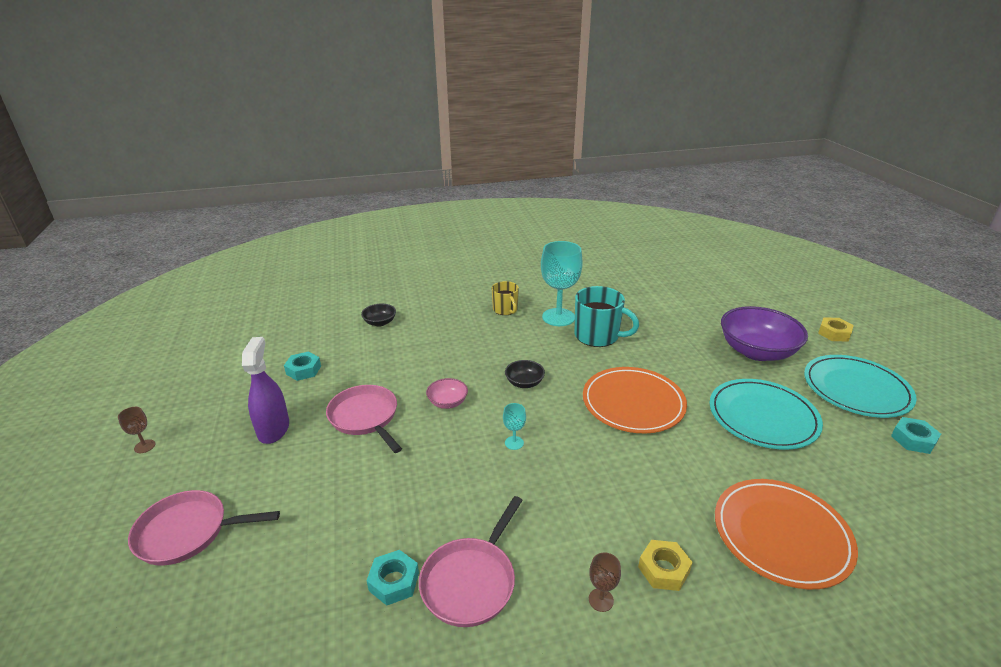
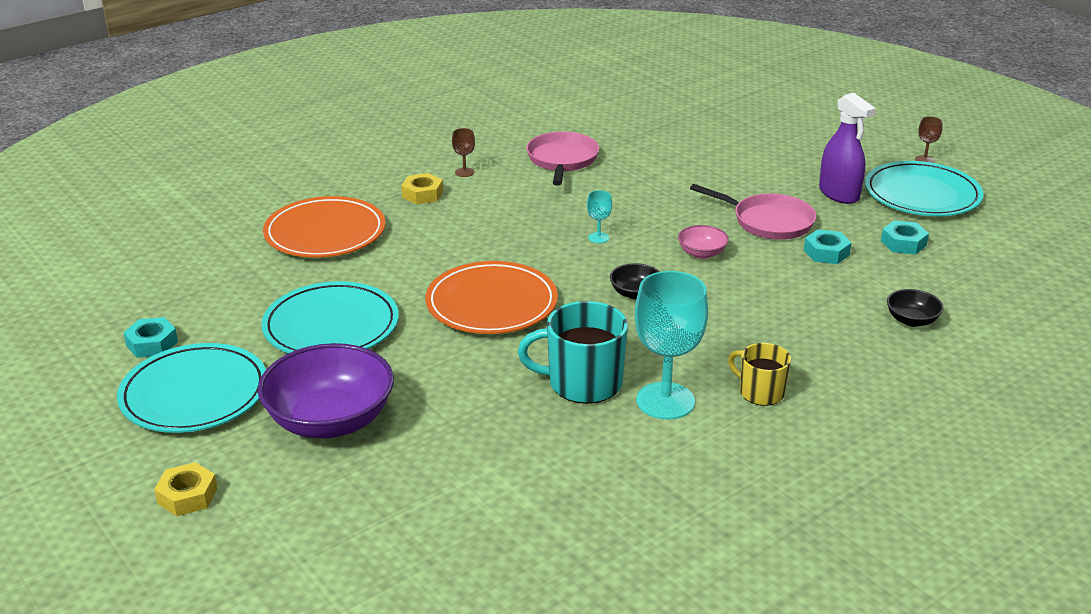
camera: 155 degrees right, 0 degrees up
pink pan [128,490,280,566] -> none
turquoise nut [366,550,419,606] -> turquoise nut moved to [804,229,851,264]
none -> turquoise plate [865,161,983,216]

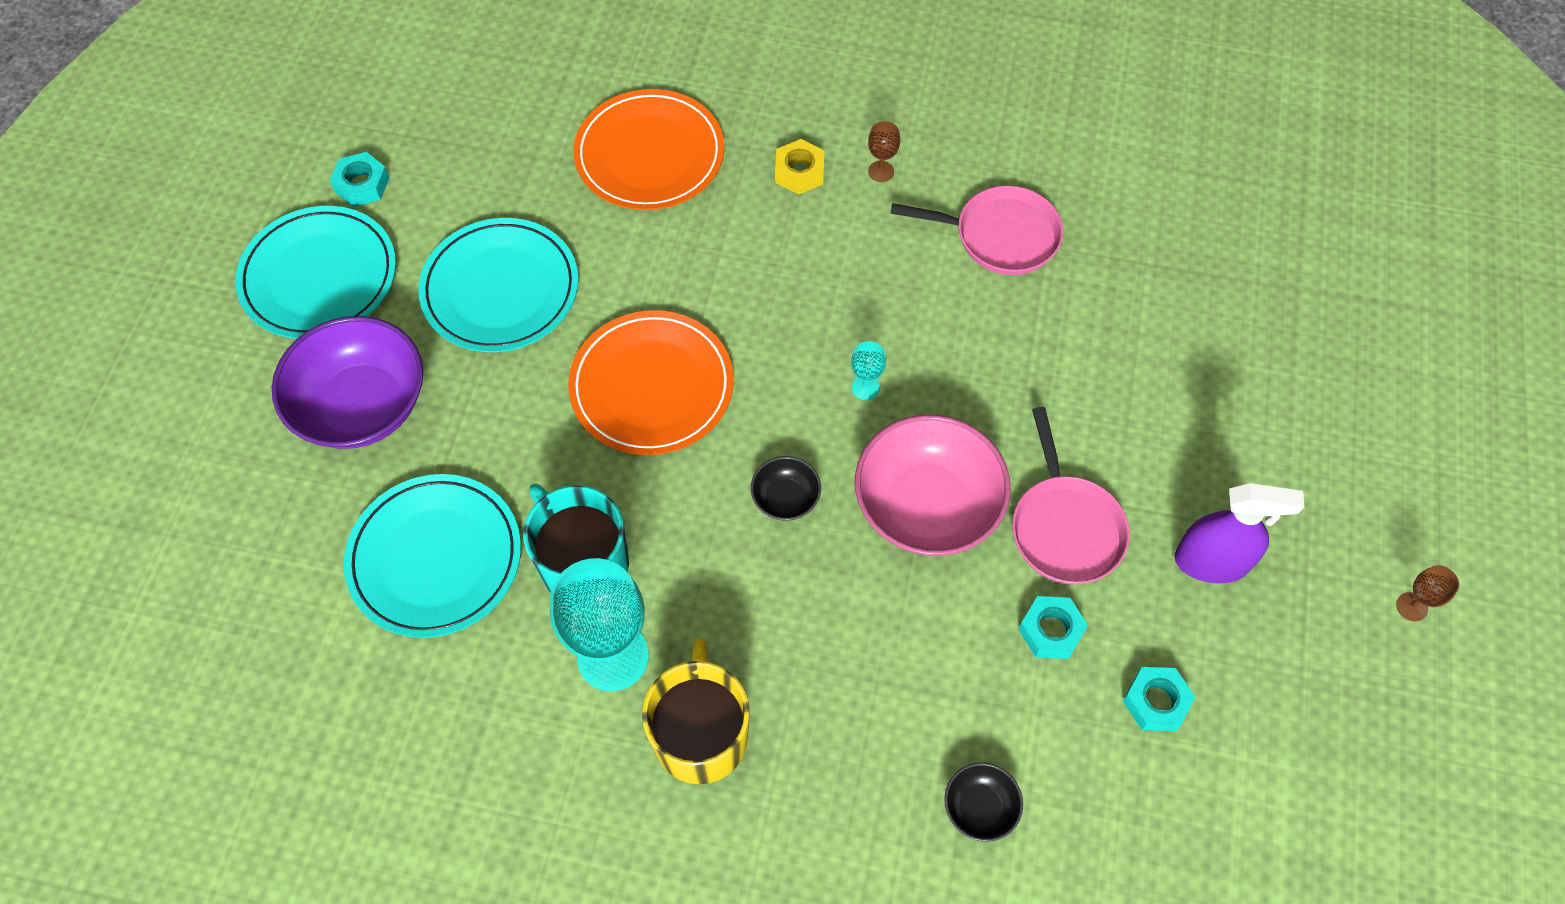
camera: 50 degrees right, 30 degrees up
yellow nut [154,462,218,516] -> none
pink pan [526,132,599,185] -> pink pan turned 45 degrees clockwise [891,185,1063,275]
pink bowl [678,225,729,259] -> pink bowl [855,415,1011,556], size x2.16
yellow mug [728,343,791,406] -> yellow mug [642,638,750,784], size x1.64
purple spray bottle [819,93,876,204] -> purple spray bottle turned 105 degrees counterclockwise [1174,483,1304,583]
turquoise plate [865,161,983,216] -> turquoise plate moved to [344,474,521,638]

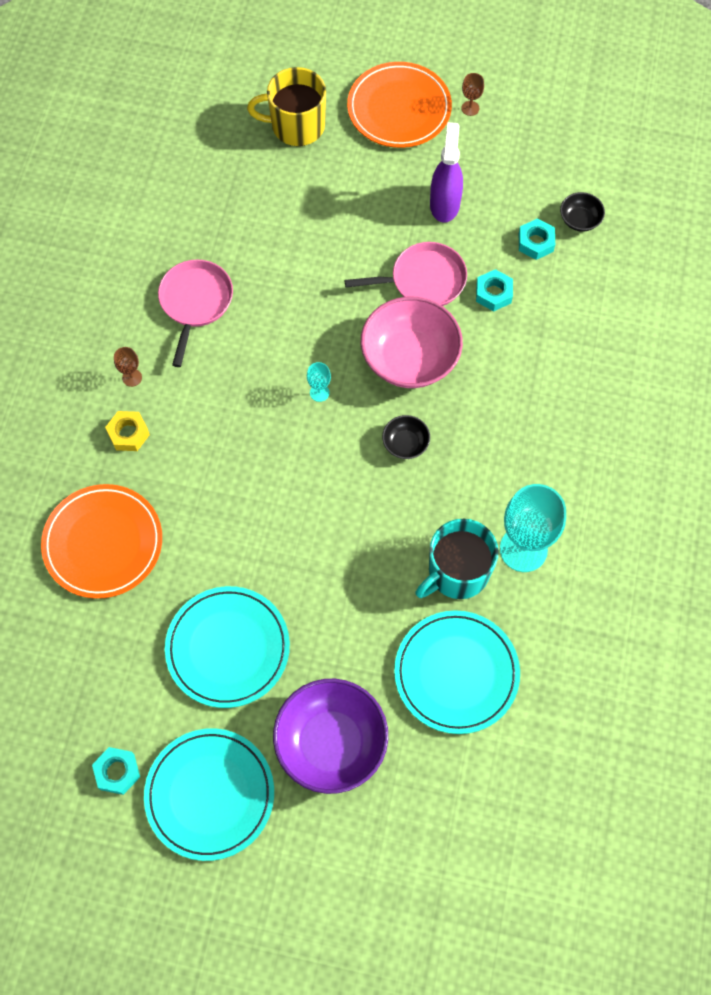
camera: 90 degrees left, 5 degrees up
orange plate [568,310,734,455] -> orange plate moved to [347,62,452,148]
yellow mug [642,638,750,784] -> yellow mug moved to [247,67,326,146]
black bowl [944,763,1023,842] -> black bowl moved to [560,192,605,232]

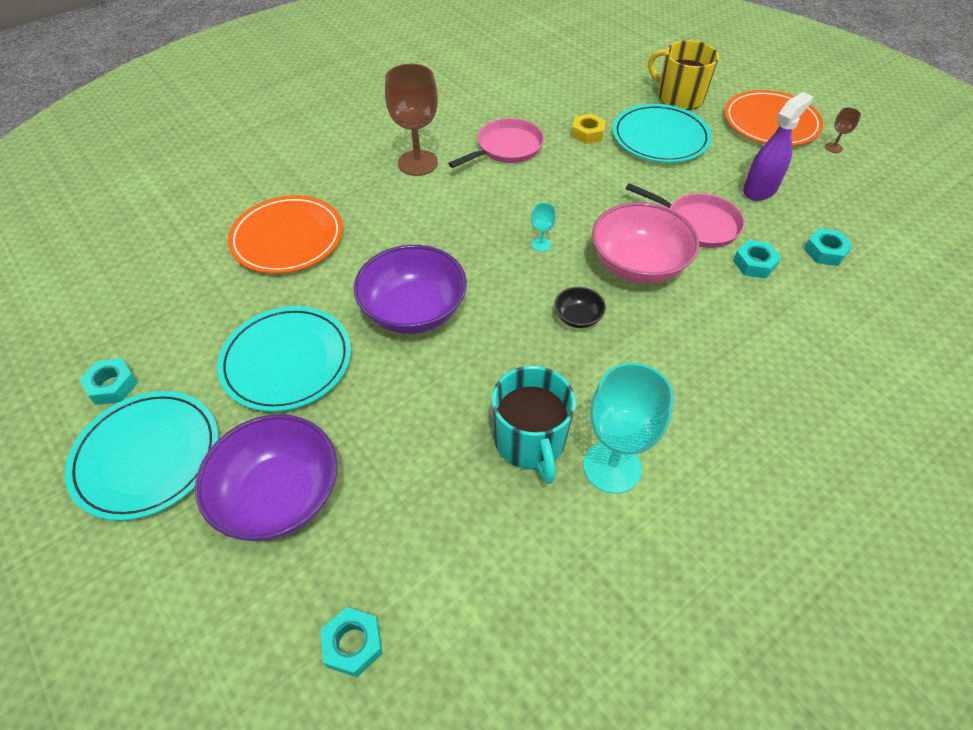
camera: 40 degrees right, 15 degrees down
yellow nut [105,411,150,451] -> yellow nut moved to [572,114,606,144]
brown goblet [114,347,142,387] -> brown goblet [385,64,438,176], size x2.31
turquoise plate [394,610,520,734] -> turquoise plate moved to [612,104,712,163]
turquoise mug [416,519,499,599] -> turquoise mug turned 105 degrees counterclockwise [491,366,576,484]
black bowl [560,192,605,232] -> none
none -> turquoise nut [321,607,383,677]
none -> purple bowl [354,245,467,334]

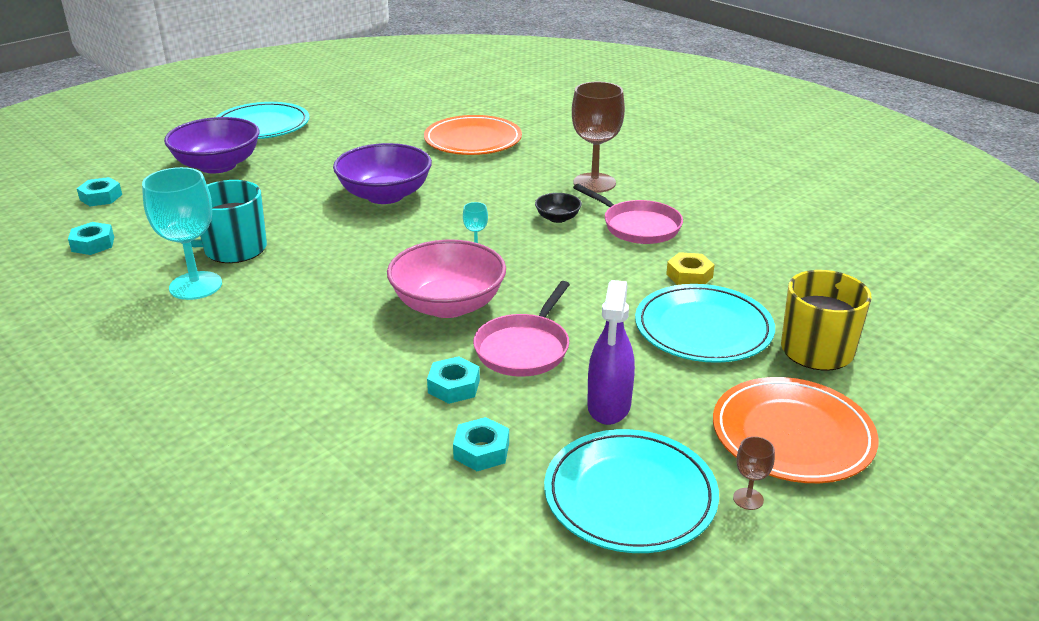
camera: 85 degrees right, 20 degrees down
turquoise nut [79,358,138,405] -> turquoise nut moved to [68,222,114,255]
turquoise plate [217,306,351,412] -> turquoise plate moved to [544,429,719,553]
black bowl [554,287,606,328] -> black bowl moved to [535,193,582,223]
purple spray bottle [743,92,813,201] -> purple spray bottle turned 60 degrees clockwise [587,280,635,425]

